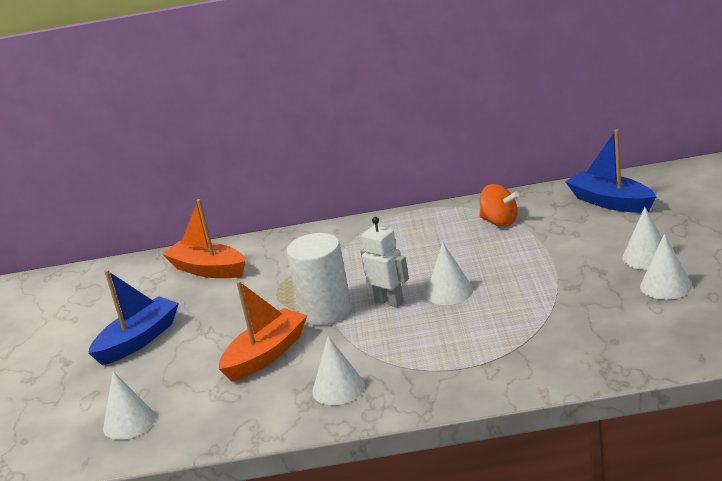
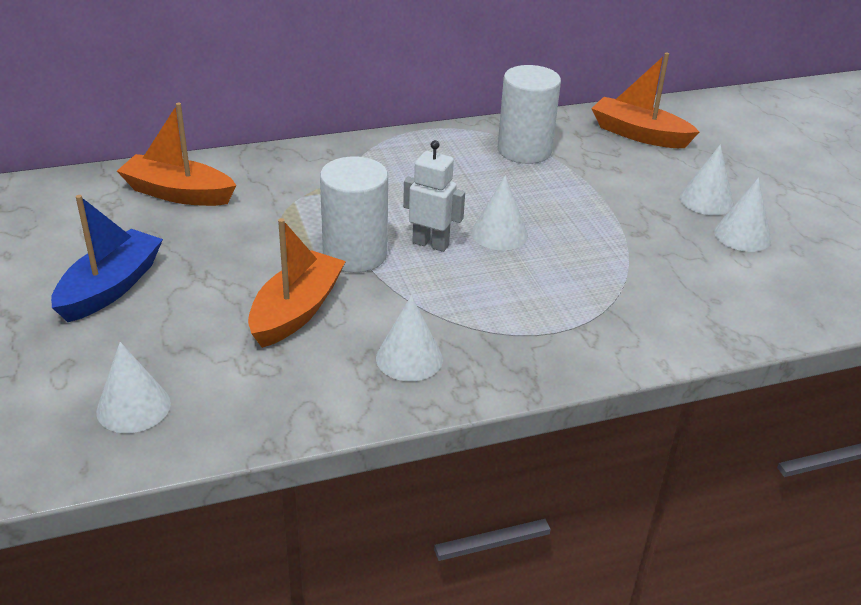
camera: 20 degrees left, 10 degrees up
orange spinning top [479,184,519,227] -> white cylinder [498,65,561,164]
blue boat [566,129,656,213] -> orange boat [591,52,699,148]

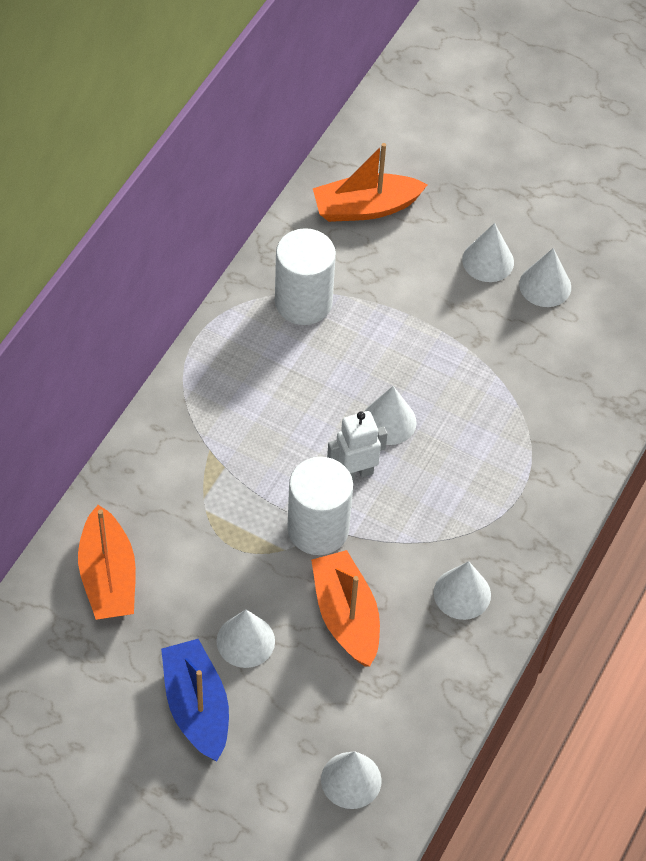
camera: 45 degrees left, 20 degrees up
orange boat [117,103,237,206] -> orange boat turned 75 degrees counterclockwise [78,505,136,620]
none -> white cone [217,610,275,668]

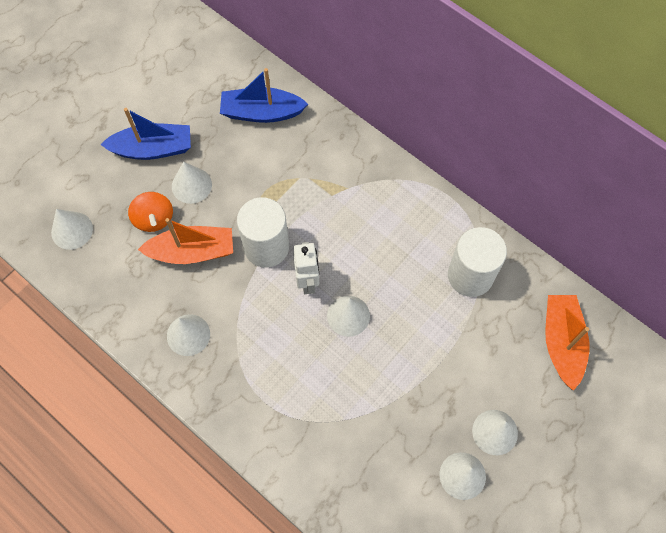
camera: 105 degrees right, 10 degrees up
orange boat [78,505,136,620] -> blue boat [220,68,308,123]
none -> orange spinning top [128,192,173,232]

